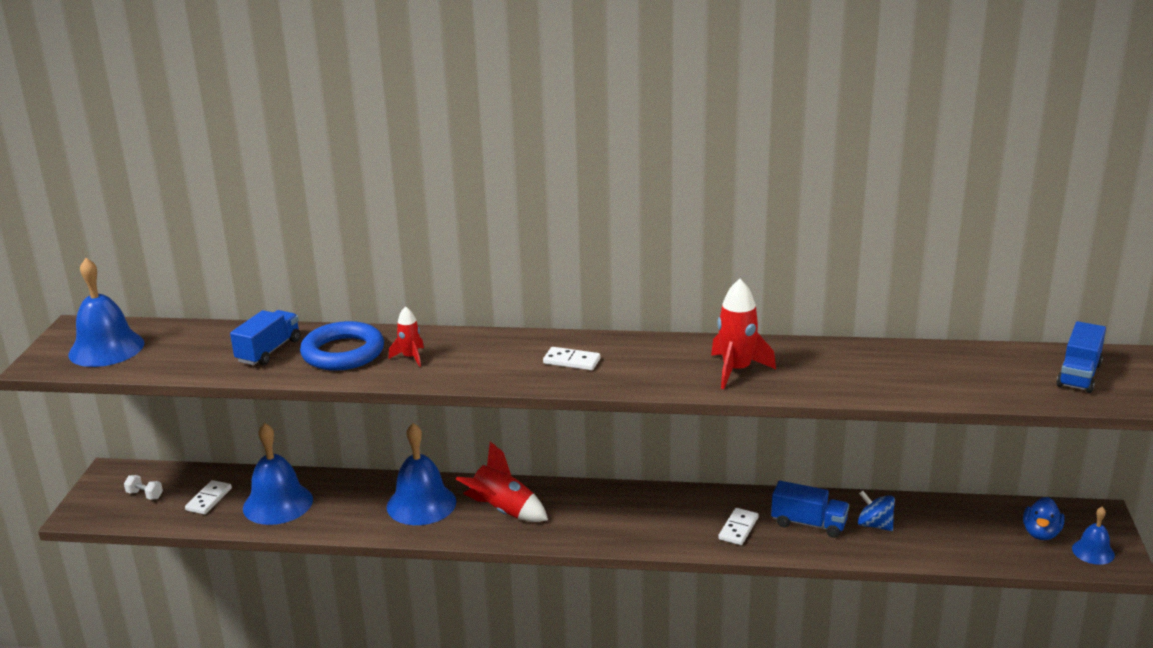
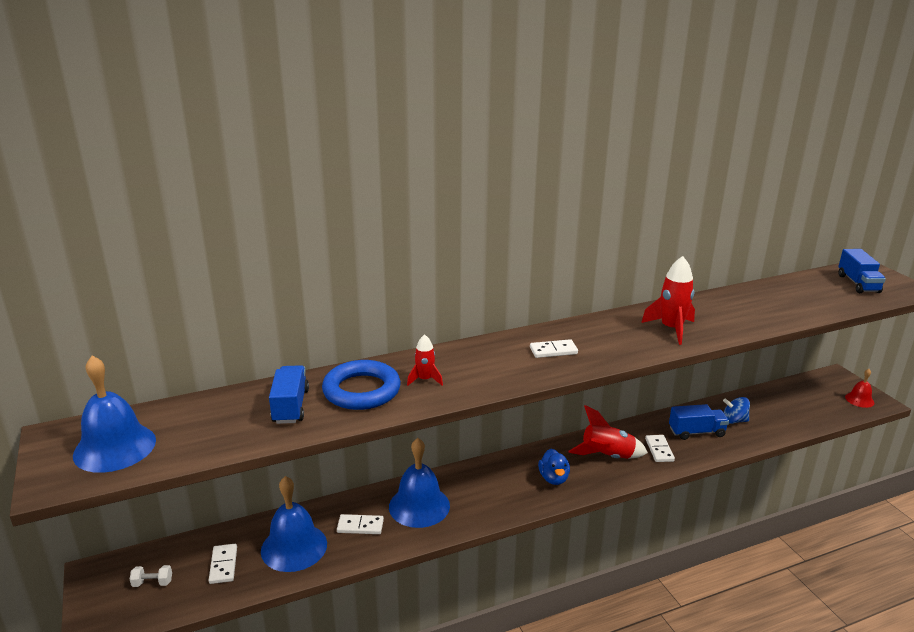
camera: 30 degrees left, 0 degrees up
red rocket [456,441,548,522] -> red rocket moved to [568,405,648,459]
blue duck [1023,497,1064,540] -> blue duck moved to [538,449,570,485]
blue bell [1072,507,1115,565] -> red bell [845,369,875,408]
none -> white domino [337,514,384,534]

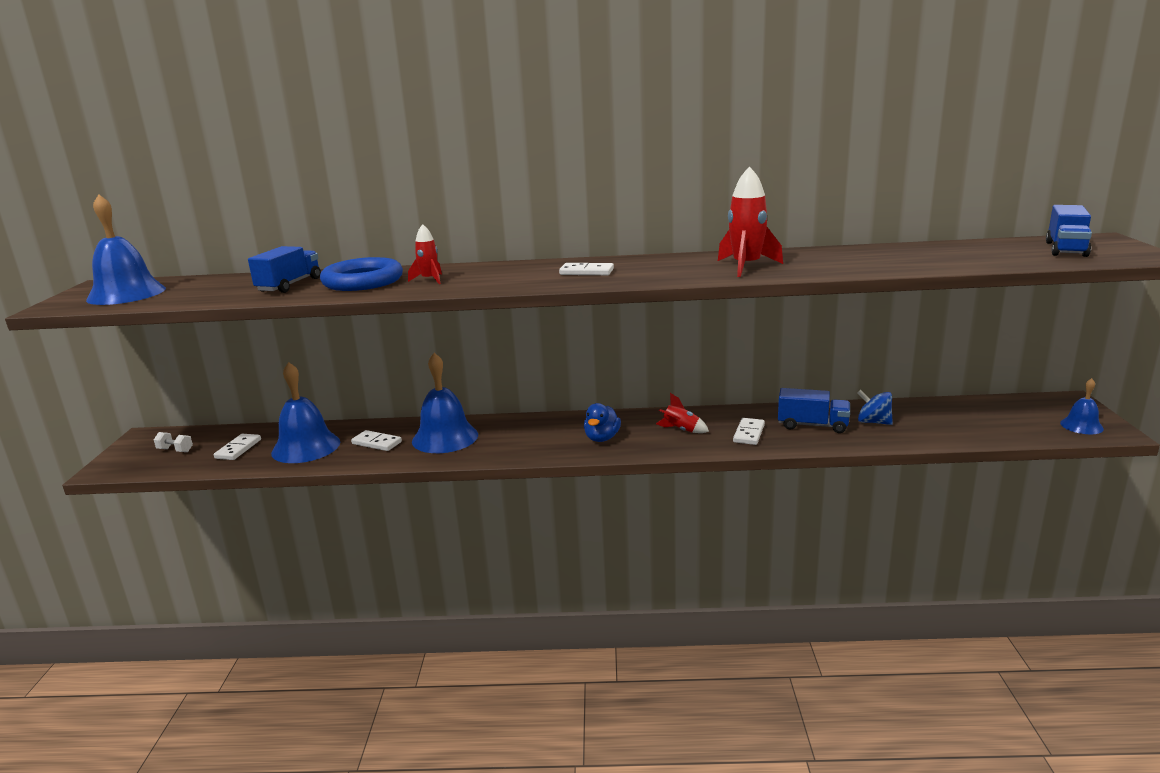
camera: 25 degrees right, 5 degrees down
red rocket [568,405,648,459] -> red rocket [656,393,709,433], size x0.58
red bell [845,369,875,408] -> blue bell [1060,378,1104,434]

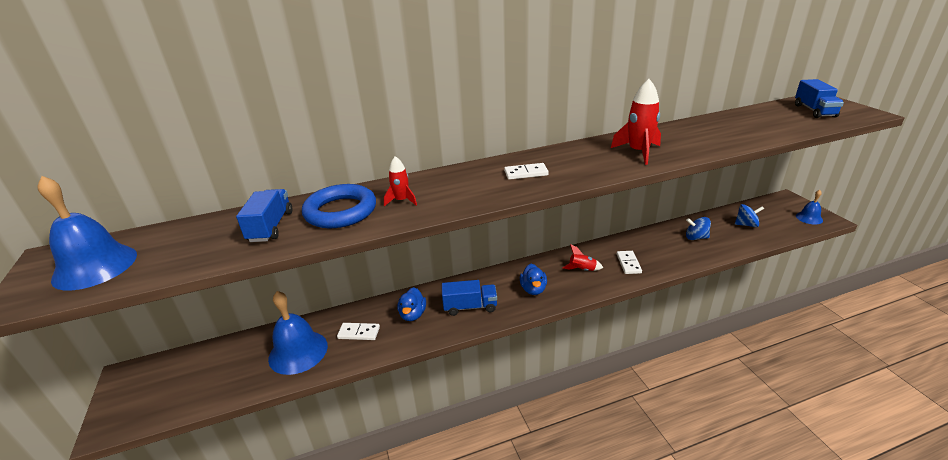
camera: 20 degrees left, 10 degrees up
white dumbbell [154,432,193,452] -> none
white domino [214,434,261,460] -> none
blue bell [412,353,478,453] -> blue duck [397,287,426,321]
blue truck [778,388,850,433] -> blue truck moved to [442,280,497,316]
none -> blue spinning top [735,204,764,227]

